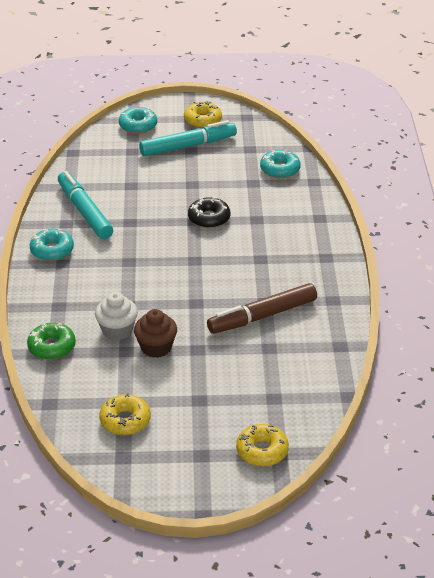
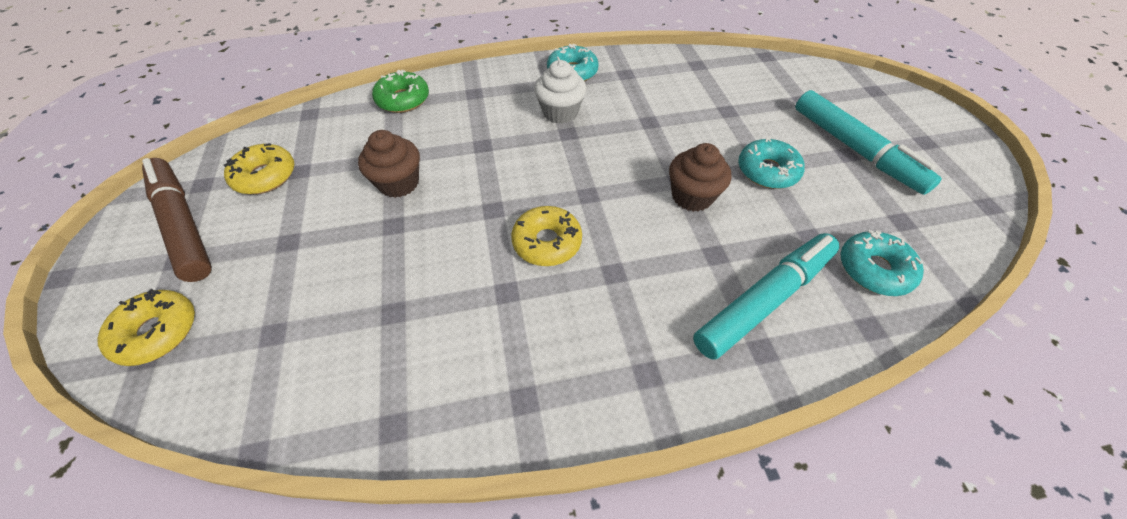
camera: 80 degrees right, 15 degrees up
turquoise marker [58,171,113,239] -> turquoise marker moved to [693,233,839,360]
white cupcake [95,292,138,340] -> white cupcake moved to [534,60,586,124]
turquoise donut [119,107,157,134] -> turquoise donut moved to [738,137,805,189]
yellow donut [184,101,222,128] -> yellow donut moved to [511,206,582,266]
black donut [188,197,230,228] -> brown cupcake [669,143,731,212]
brown marker [207,283,317,334] -> brown marker moved to [142,158,212,282]

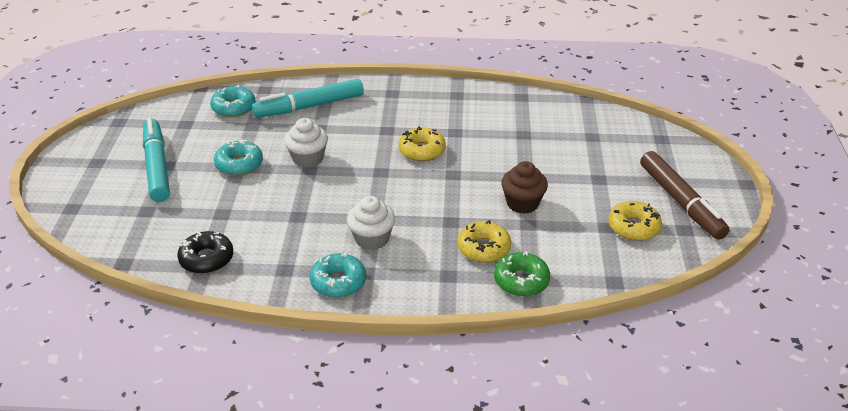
camera: 165 degrees left, 15 degrees down
yellow donut [97,289,195,366] -> yellow donut moved to [457,220,511,263]
brown cupcake [669,143,731,212] -> white cupcake [284,118,328,168]
none -> black donut [177,231,233,274]

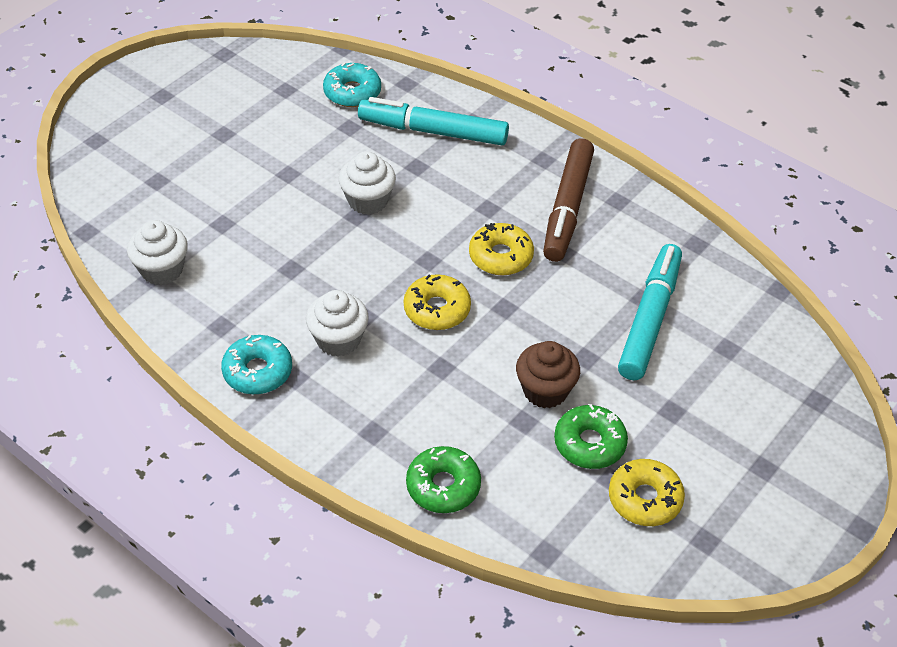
camera: 35 degrees right, 10 degrees up
turquoise marker [143,118,170,202] -> turquoise marker moved to [618,244,682,380]
black donut [177,231,233,274] -> white cupcake [127,220,188,285]
turquoise donut [214,139,263,176] -> none
yellow donut [457,220,511,263] -> yellow donut moved to [404,274,471,330]
brown marker [640,151,730,240] -> brown marker moved to [543,138,594,262]
none -> green donut [554,404,628,469]

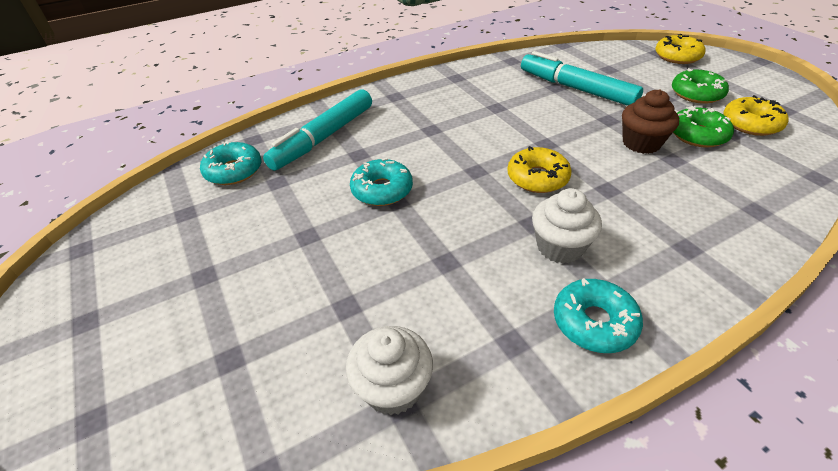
camera: 65 degrees left, 5 degrees down
white cupcake [339,151,396,215] -> turquoise donut [350,158,413,206]
green donut [406,446,481,513] -> green donut moved to [672,68,729,104]
yellow donut [469,223,534,275] -> yellow donut moved to [655,34,706,64]
brown marker [543,138,594,262] -> none

